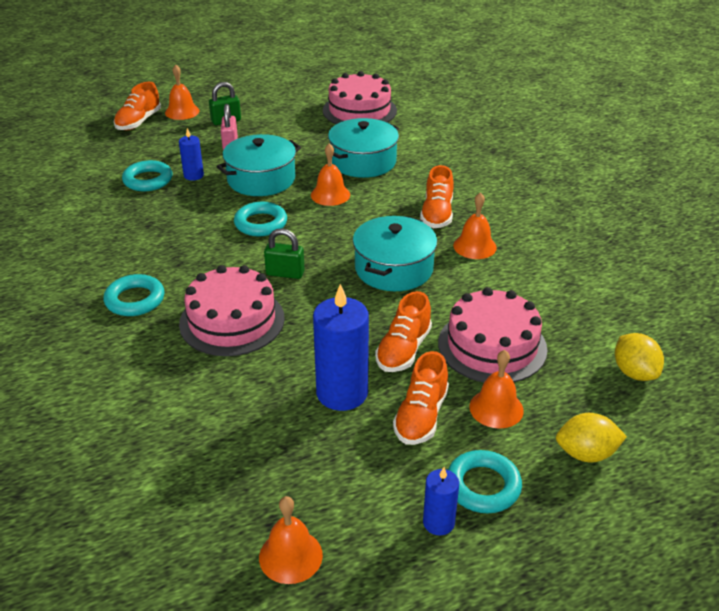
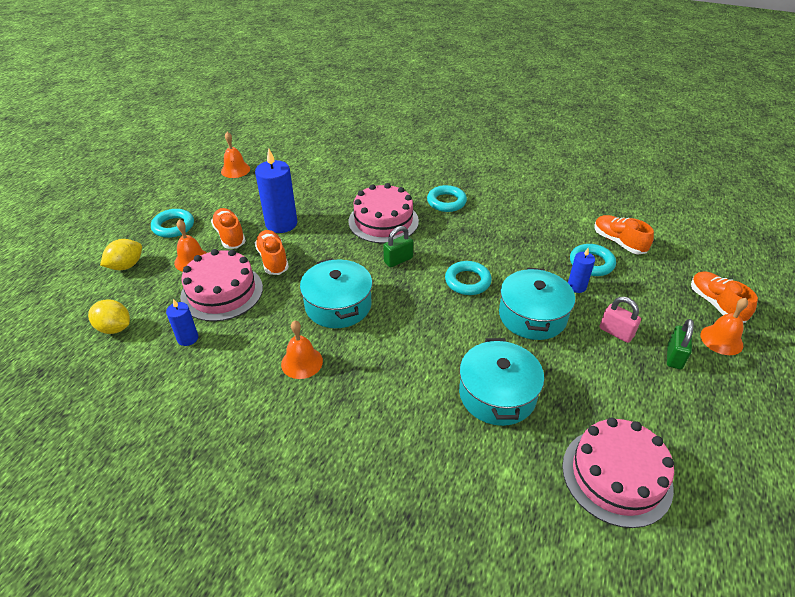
camera: 135 degrees right, 5 degrees up
orange bell [311,143,350,206] -> none
orange shoe [420,165,454,228] -> orange shoe moved to [594,215,654,254]
blue candle [423,467,459,536] -> blue candle moved to [166,299,198,346]

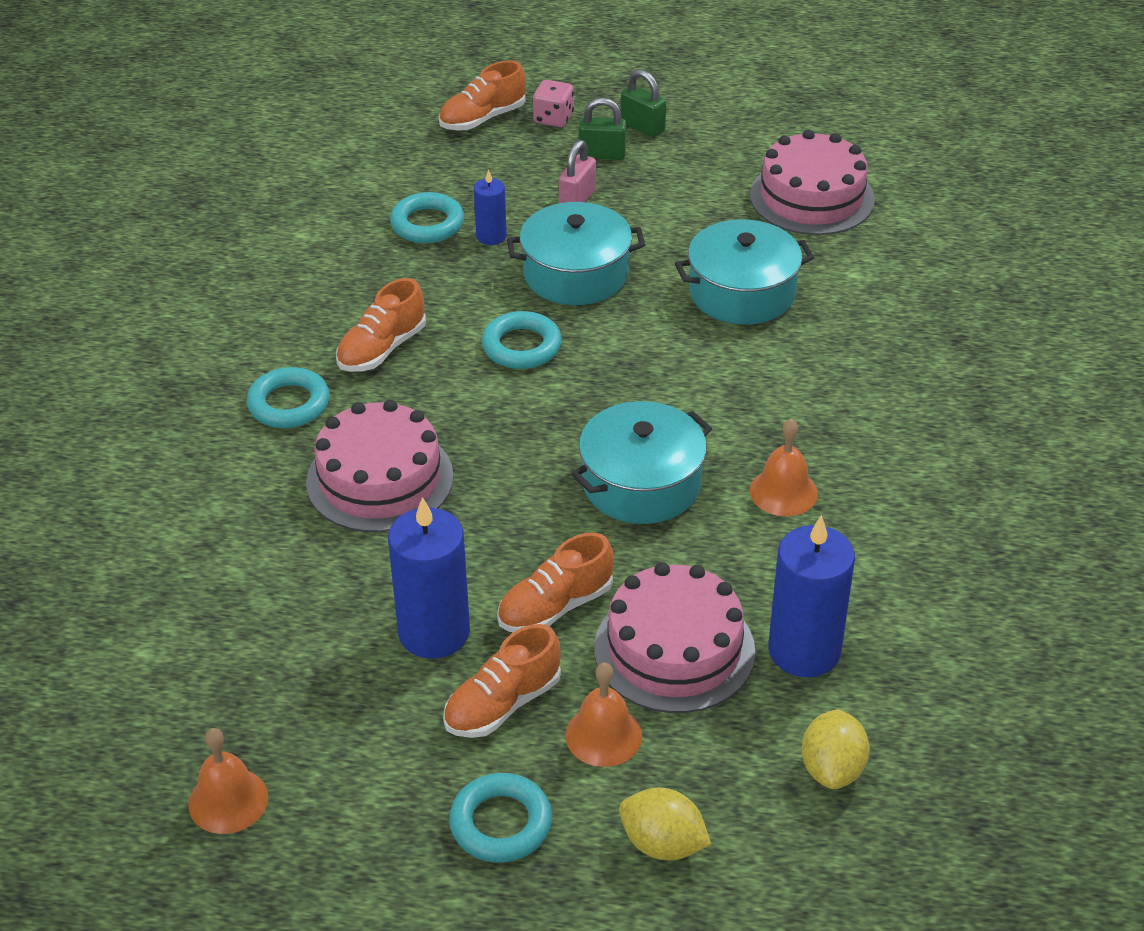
camera: 105 degrees left, 0 degrees up
blue candle [166,299,198,346] -> blue candle [769,515,855,678], size x1.88
green padlock [383,226,413,267] -> green padlock moved to [621,69,666,137]
orange shoe [594,215,654,254] -> orange shoe moved to [336,278,426,372]
orange bell [700,298,748,355] -> pink dice [533,80,574,127]

